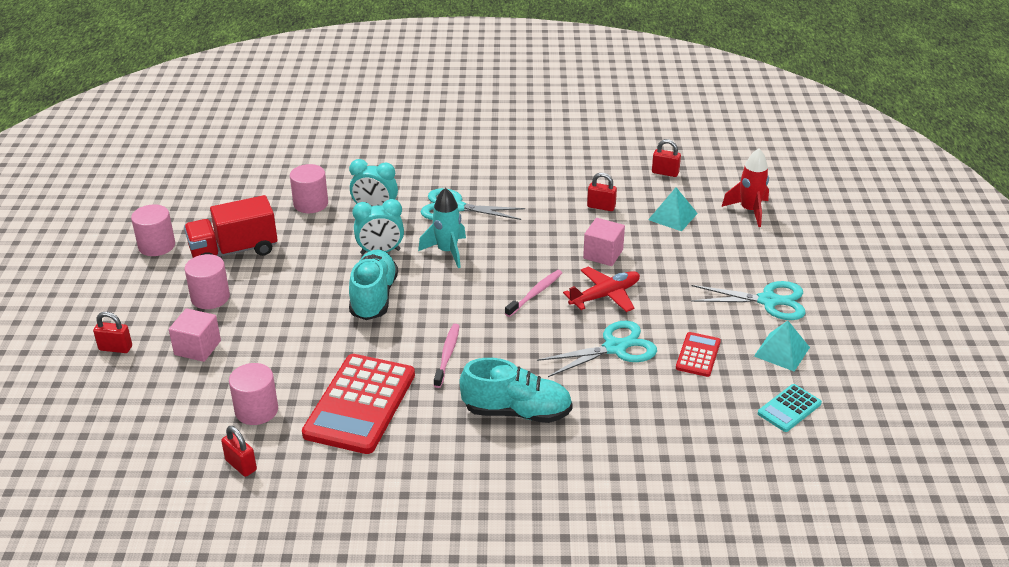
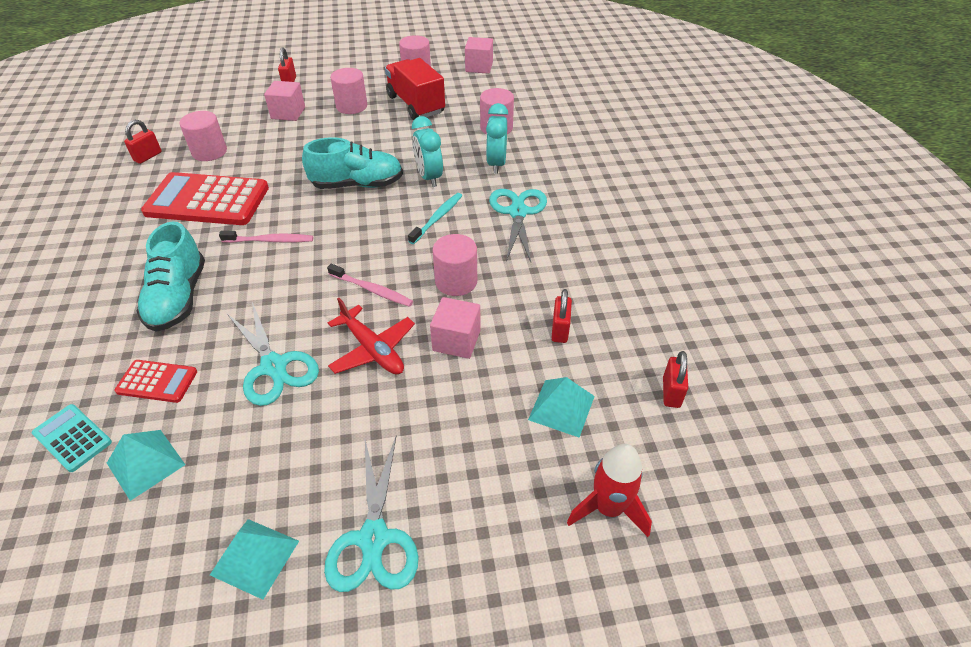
camera: 80 degrees right, 10 degrees up
turquoise rocket [418,188,466,268] -> turquoise toothbrush [408,193,463,244]
red calculator [676,332,721,377] -> red calculator moved to [115,360,197,403]
turquoise calculator [758,384,822,432] -> turquoise calculator moved to [32,404,112,472]
none -> turquoise pyramid [107,430,185,501]
none -> pink cylinder [433,234,477,296]
none -> pink cube [465,37,493,74]

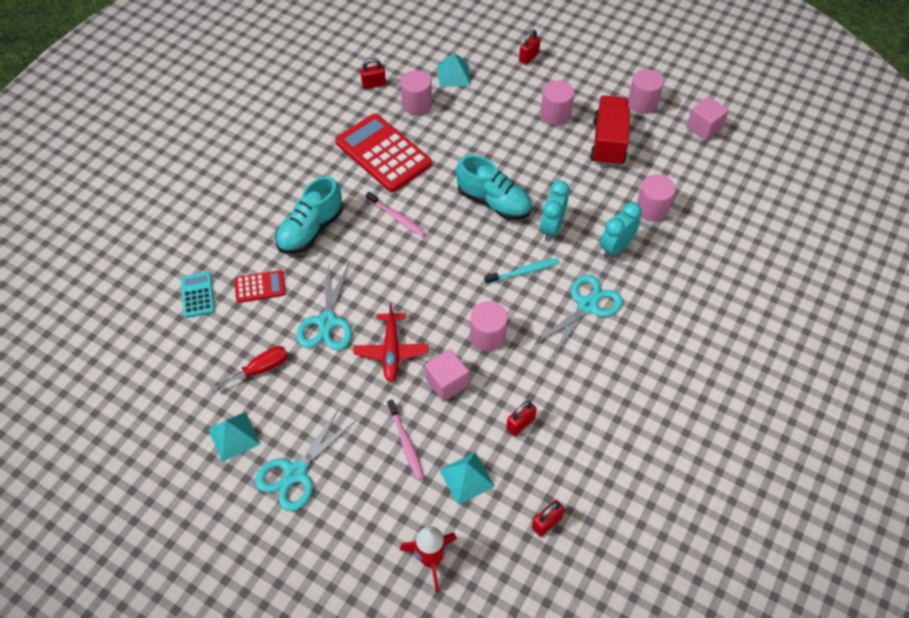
camera: 40 degrees right, 10 degrees up
turquoise pyramid [107,430,185,501] -> turquoise pyramid moved to [438,53,471,87]
red calculator [115,360,197,403] -> red calculator turned 60 degrees counterclockwise [234,270,286,303]
pink cube [264,81,305,121] -> none
pink toothbrush [327,264,413,307] -> pink toothbrush moved to [387,399,424,480]
none -> red screwdriver [210,346,288,392]

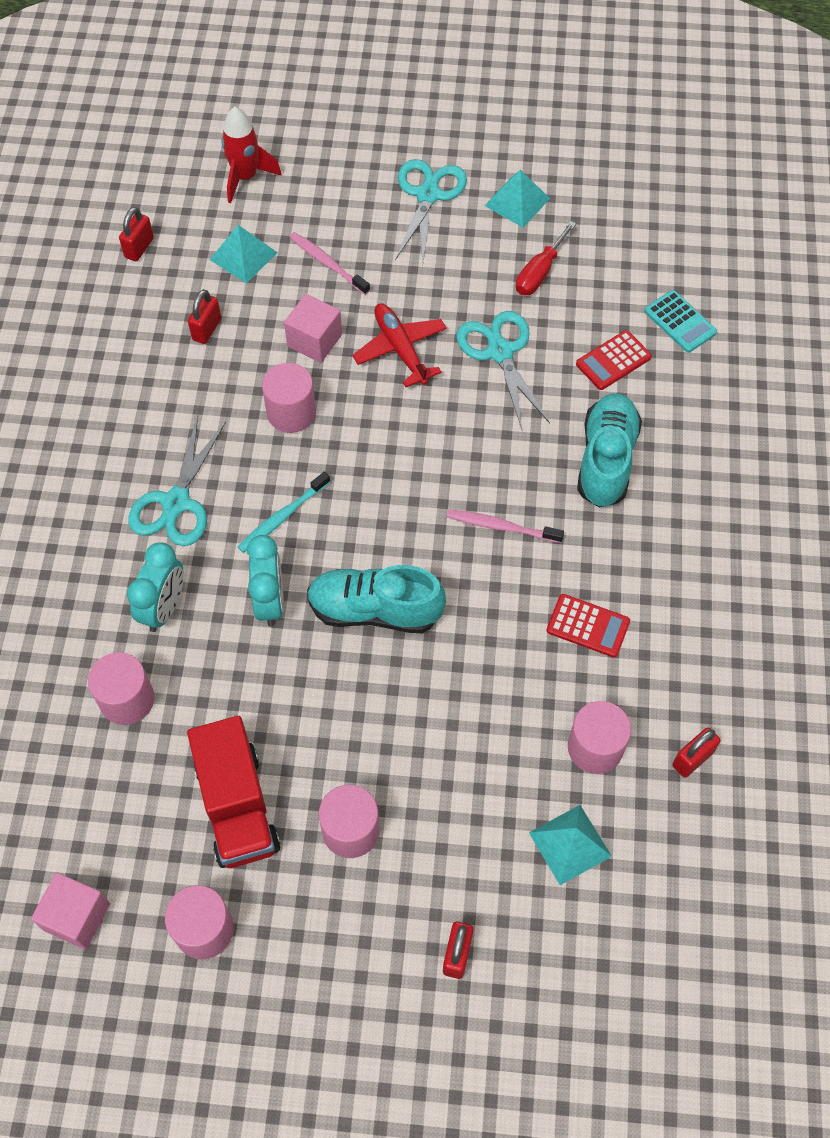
camera: 155 degrees right, 5 degrees up
red calculator [336,114,432,192] -> red calculator [546,594,630,657], size x0.49

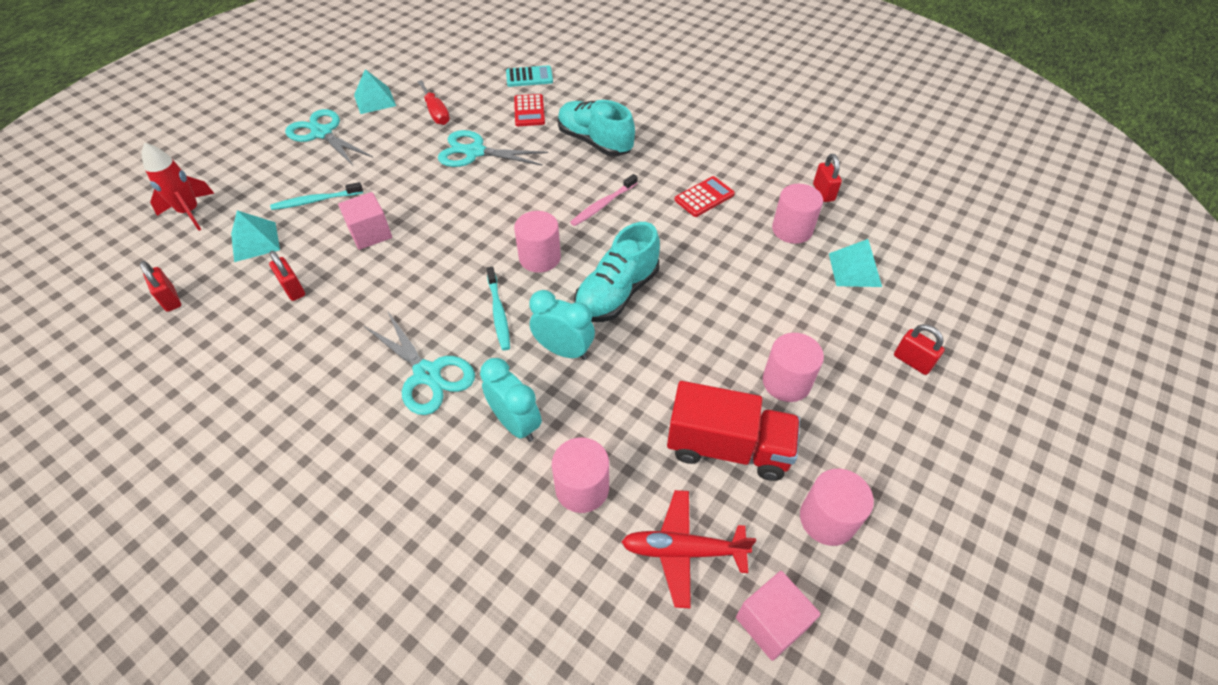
camera: 60 degrees left, 10 degrees down
pink cylinder [262,363,316,433] -> pink cylinder moved to [514,211,561,273]
pink toothbrush [290,232,370,295] -> turquoise toothbrush [270,182,363,210]
red plane [352,304,447,387] -> red plane moved to [622,490,756,608]

